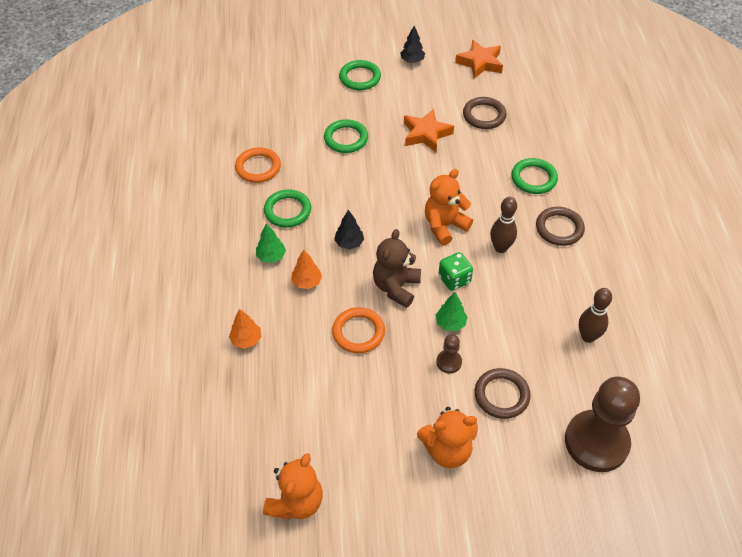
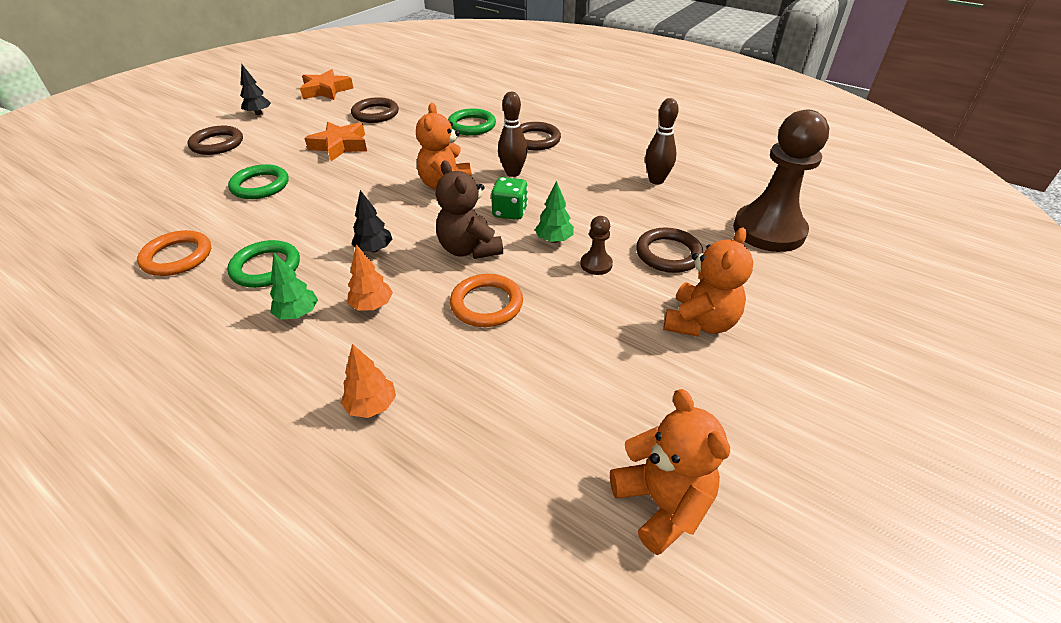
camera: 50 degrees left, 10 degrees down
green ring [339,60,381,90] -> brown ring [187,126,243,155]

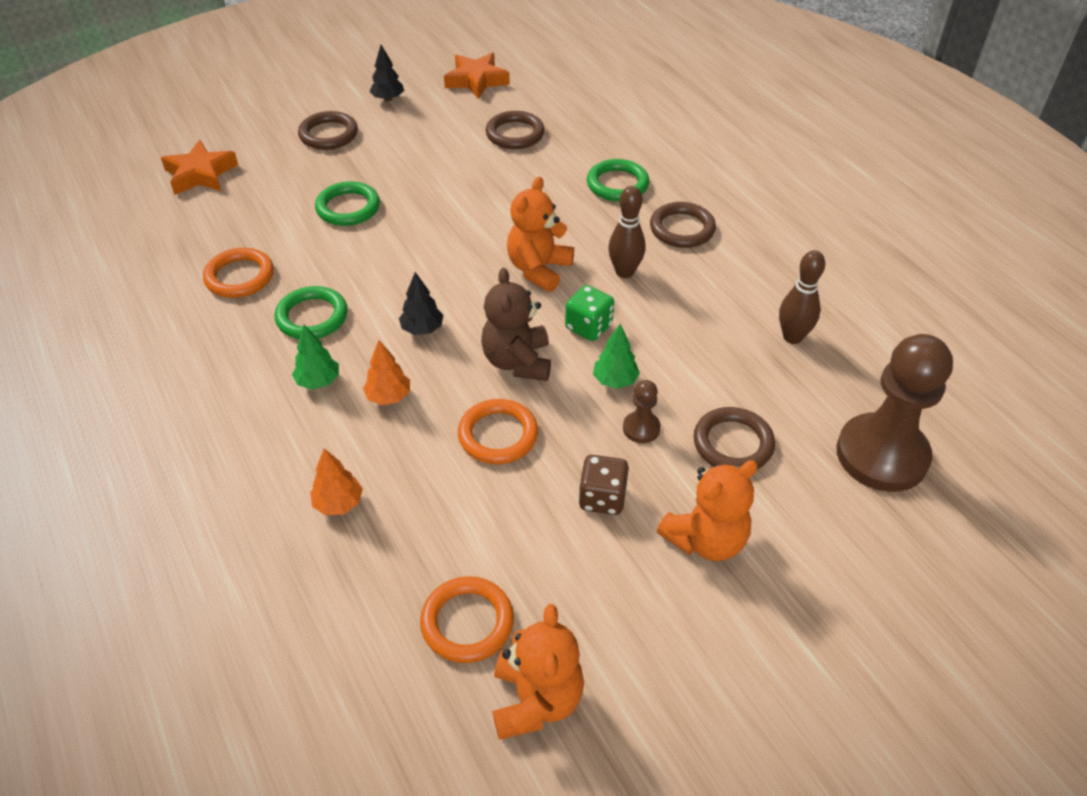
camera: 25 degrees right, 5 degrees up
orange star [304,122,367,161] -> orange star moved to [161,140,238,195]
none -> orange ring [420,576,514,663]
none -> brown dice [578,455,629,515]

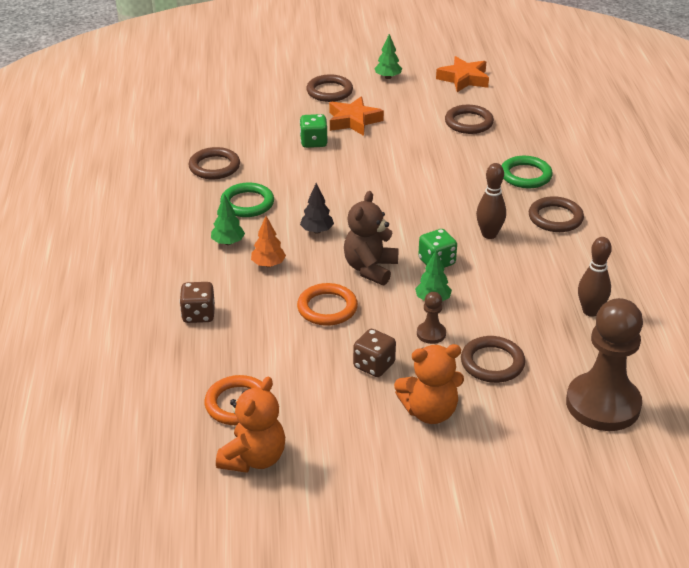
camera: 25 degrees right, 10 degrees down
orange star [161,140,238,195] -> orange star moved to [329,96,384,136]
orange ring [203,248,274,298] -> brown ring [188,147,240,179]
orange tree [310,449,363,515] -> brown dice [179,282,215,323]
green ring [315,181,380,226] -> green dice [299,114,328,148]
black tree [369,45,404,101] -> green tree [374,34,402,79]
orange teddy bear [507,177,574,292] -> none

